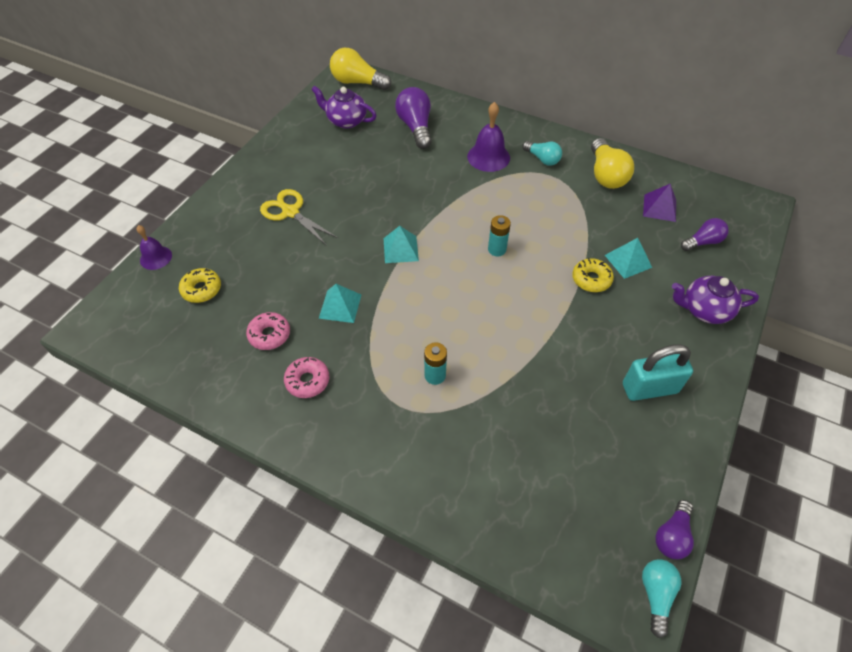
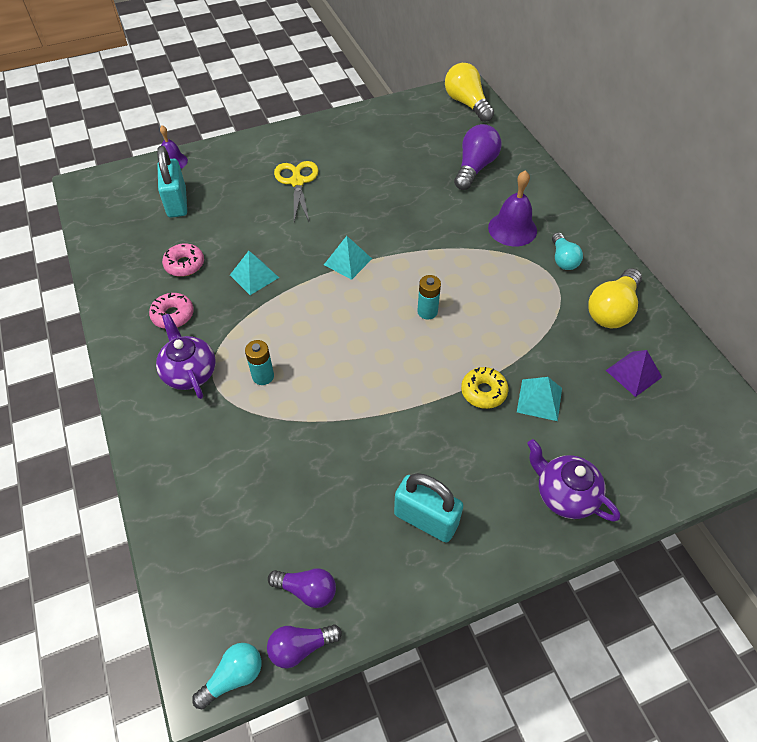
camera: 40 degrees right, 0 degrees up
yellow donut [179,268,221,303] -> turquoise padlock [157,146,187,218]
purple teapot [311,86,377,129] -> purple teapot moved to [156,314,215,399]
purple light bulb [681,218,729,251] -> purple light bulb moved to [268,568,336,608]

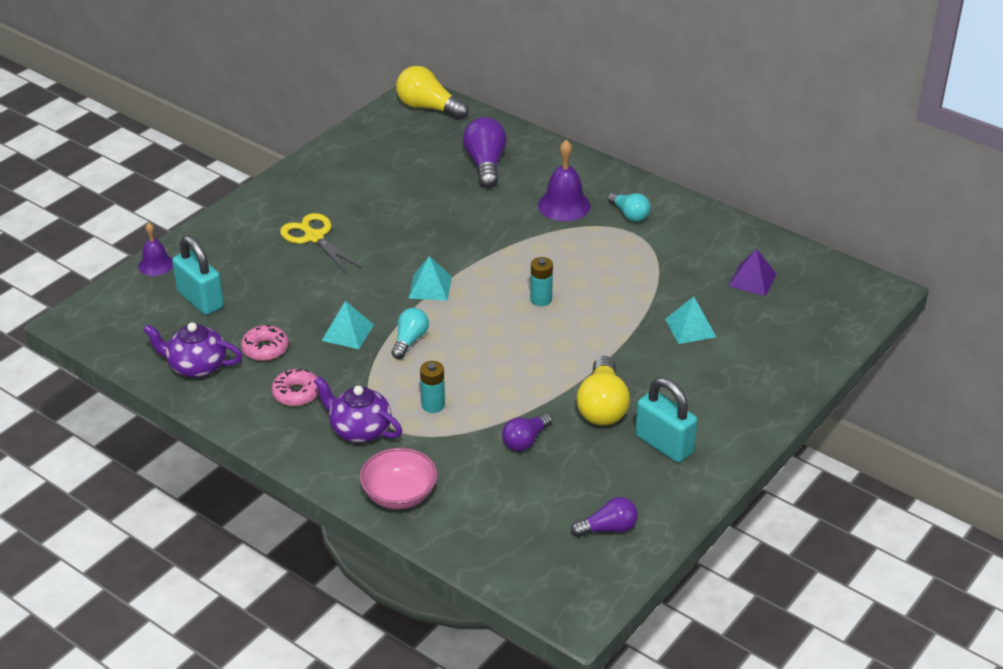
camera: 30 degrees left, 15 degrees down
turquoise light bulb [192,643,262,710] -> turquoise light bulb moved to [391,308,429,359]
purple light bulb [267,624,342,669] -> purple light bulb moved to [502,413,552,451]
turquoise padlock [394,473,464,543] -> turquoise padlock turned 45 degrees clockwise [635,377,698,463]
yellow donut [461,367,508,409] -> none
purple teapot [527,439,620,522] -> purple teapot moved to [143,322,242,378]
yellow light bulb [588,268,642,328] -> yellow light bulb moved to [577,356,630,426]
none -> pink bowl [360,448,438,509]

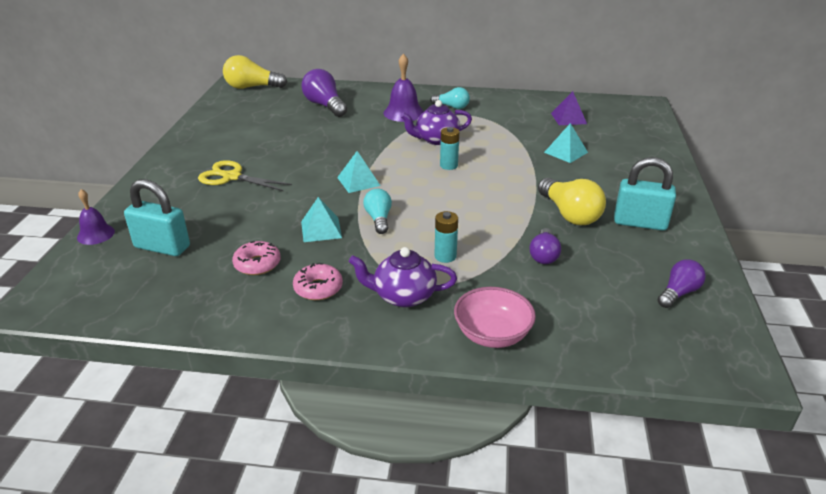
camera: 30 degrees left, 5 degrees down
purple teapot [143,322,242,378] -> purple teapot moved to [400,100,472,145]

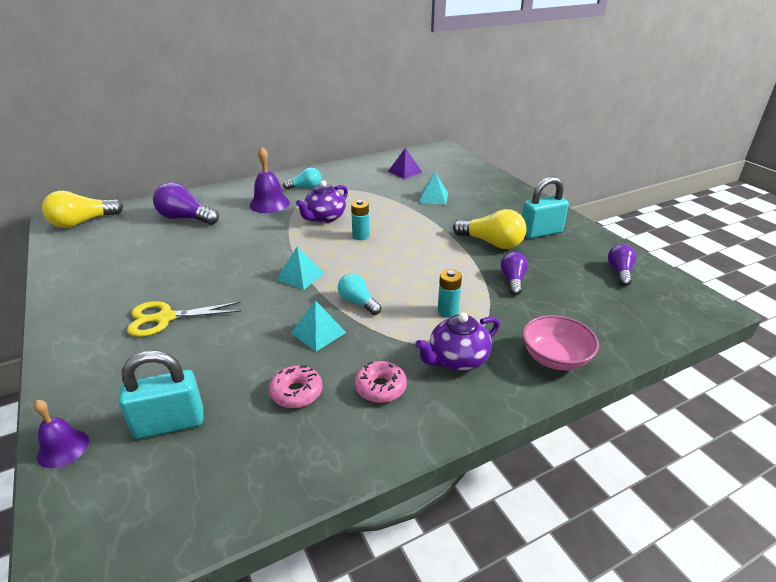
camera: 35 degrees left, 0 degrees up
purple light bulb [530,228,561,264] -> purple light bulb turned 150 degrees counterclockwise [501,252,528,295]

